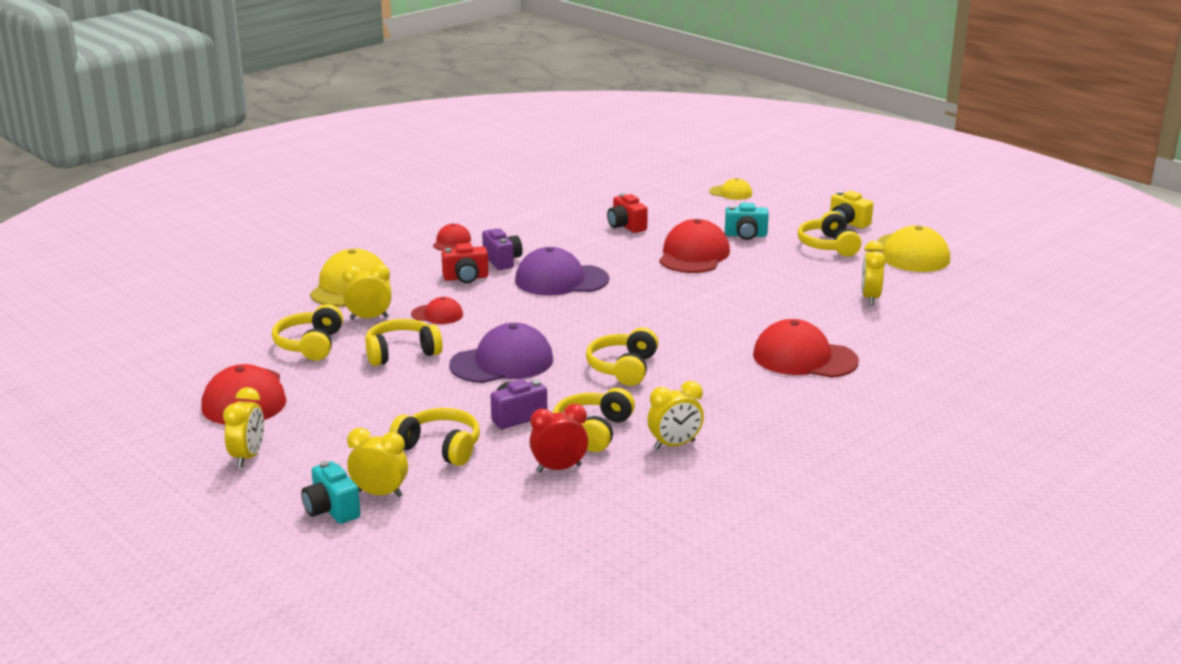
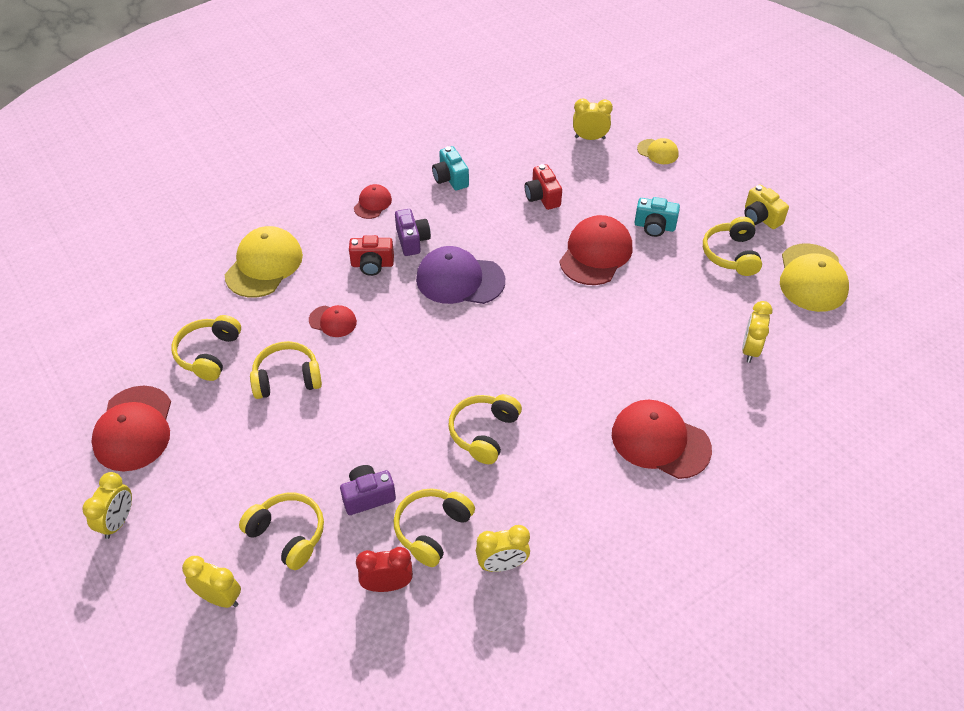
camera: 10 degrees right, 25 degrees up
turquoise camera [301,461,361,524] -> turquoise camera moved to [432,146,469,191]
yellow clock [342,264,391,320] -> yellow clock moved to [573,98,613,140]
purple cap [449,323,553,383] -> none

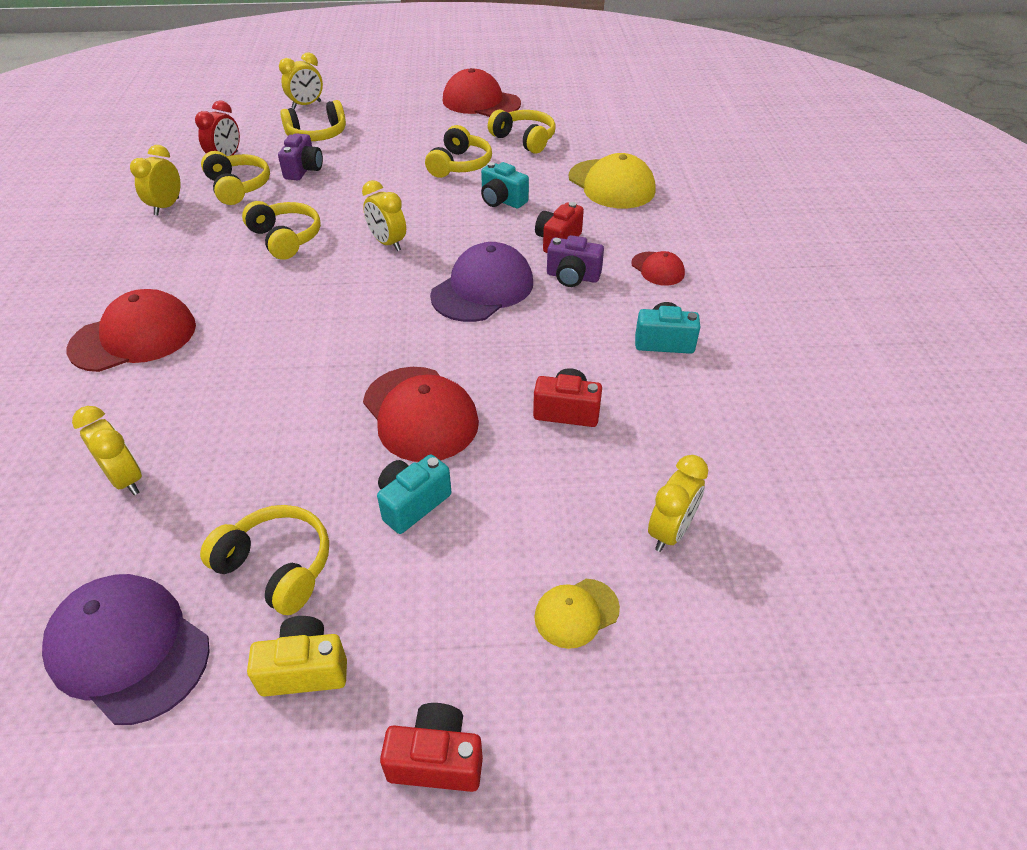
camera: 120 degrees right, 5 degrees down
yellow clock [82,472,132,539] -> yellow clock moved to [362,180,406,251]
red cap [309,305,357,337] -> turquoise camera [481,162,529,209]
yellow cap [780,243,849,312] -> purple cap [42,574,210,725]
none -> red camera [380,703,483,792]

